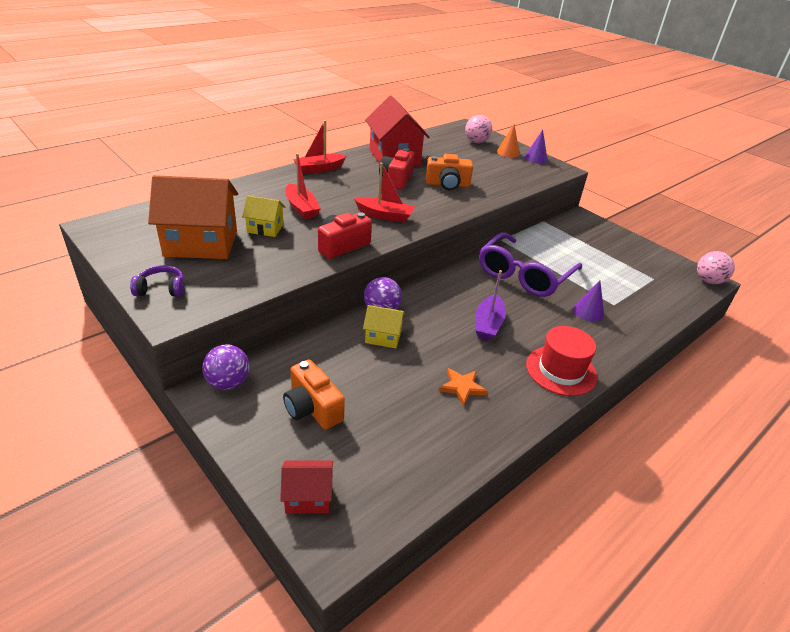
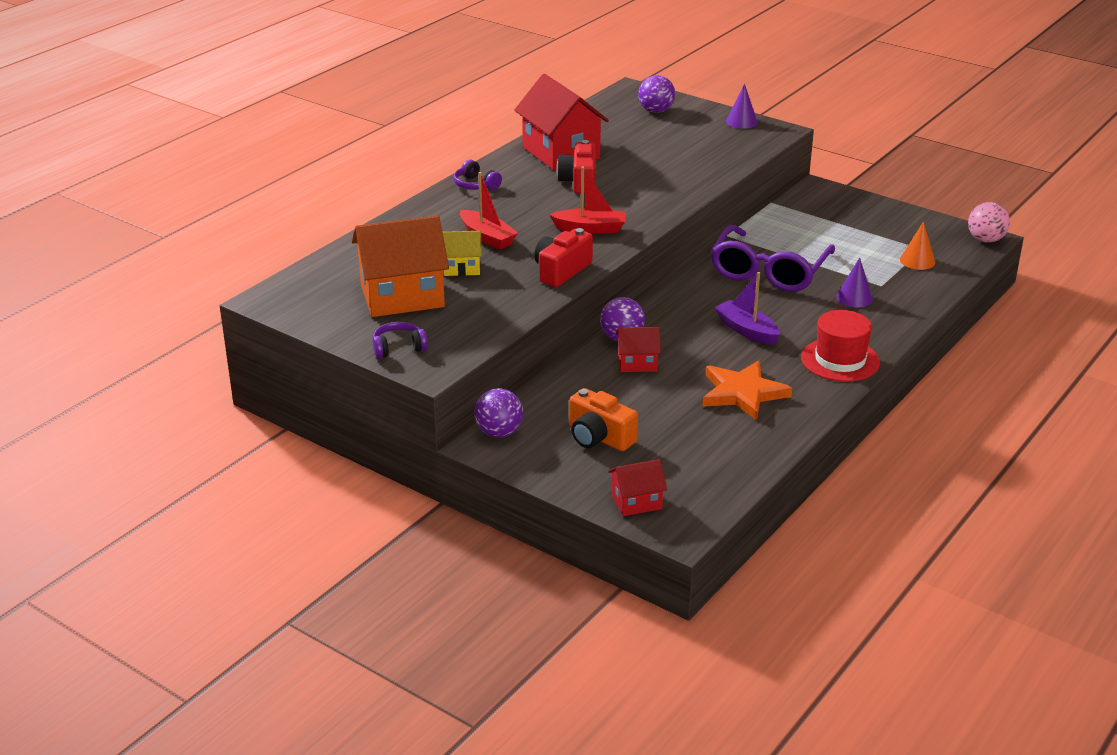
camera: 10 degrees left, 5 degrees down
red boat [293,120,347,174] -> purple headphones [453,159,502,190]
yellow house [363,305,405,348] -> red house [616,327,661,372]
orange camera [426,154,473,190] -> none
orange star [439,368,488,406] -> orange star [702,361,792,421], size x1.74
pink ball [465,115,492,143] -> purple ball [638,75,675,113]
purple boat [475,270,506,340] -> purple boat turned 135 degrees clockwise [714,272,780,345]
orange cone [497,124,520,158] -> orange cone moved to [900,221,935,270]

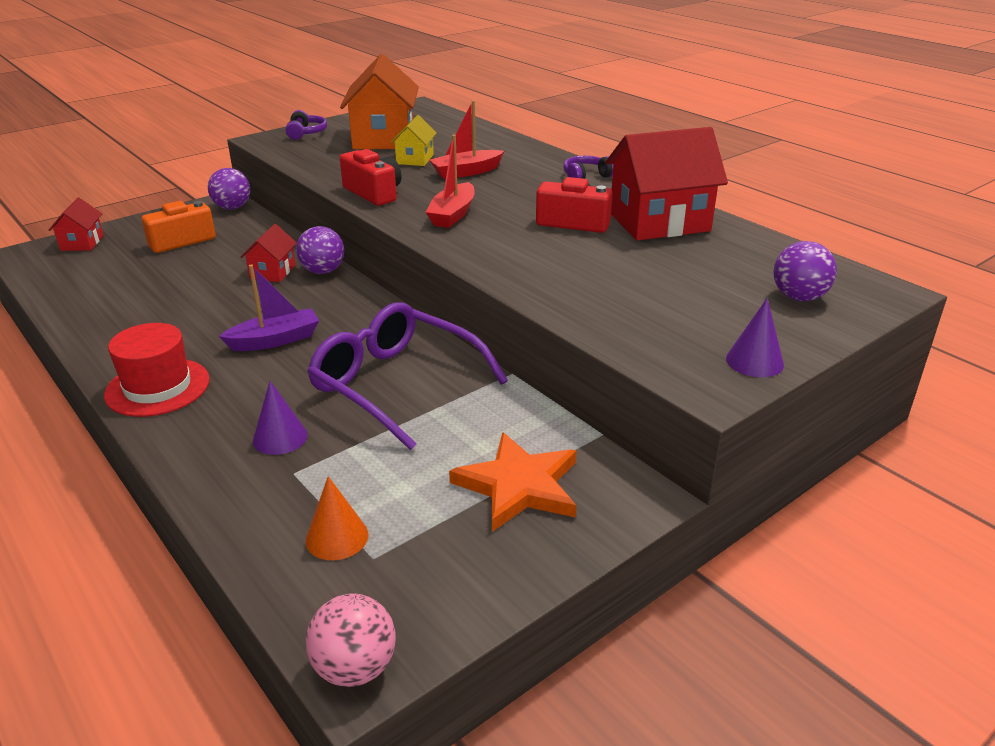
camera: 105 degrees right, 0 degrees up
orange star [702,361,792,421] -> orange star moved to [449,432,576,532]

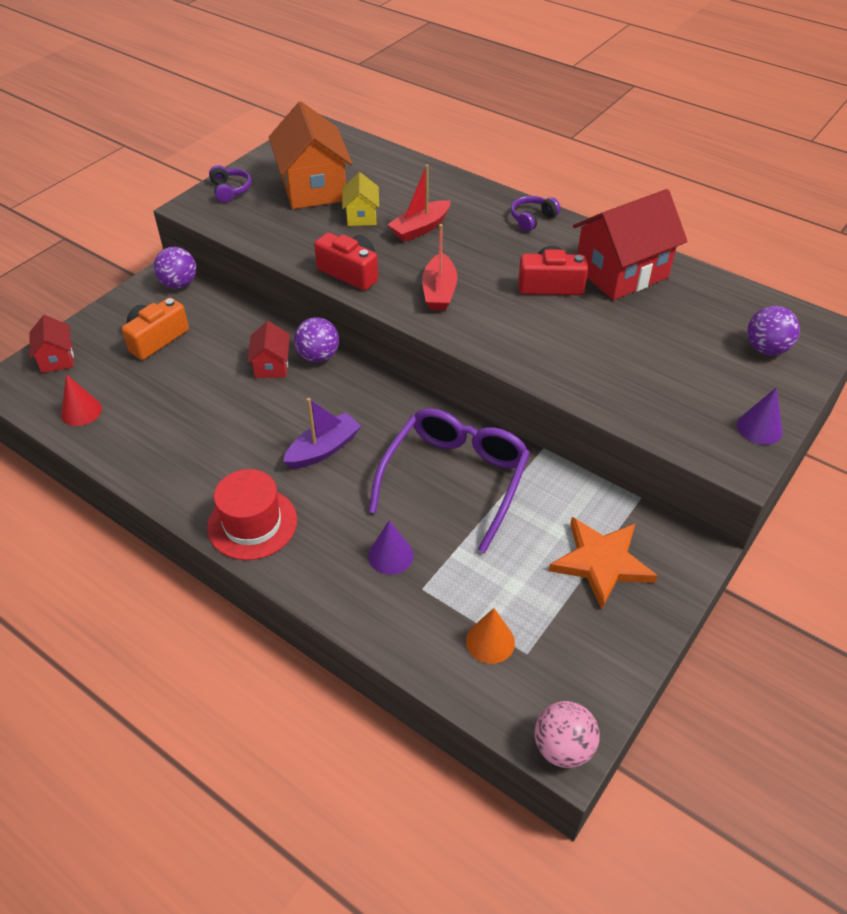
camera: 15 degrees left, 15 degrees up
purple glasses [307,302,508,450] -> purple glasses turned 90 degrees clockwise [369,408,530,553]
none -> red cone [61,374,102,426]

